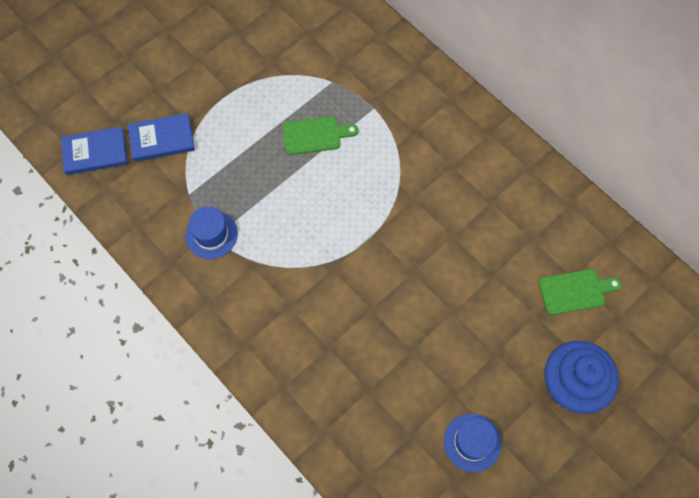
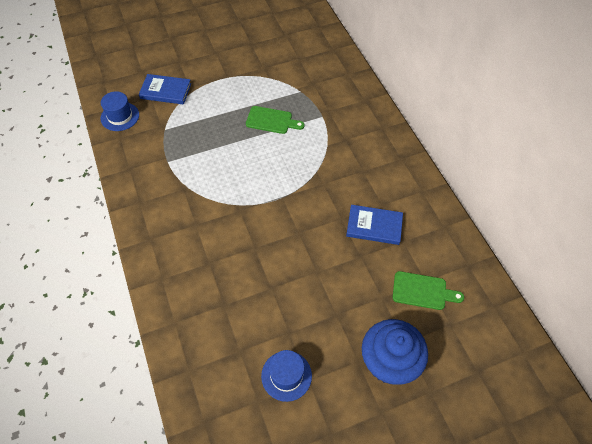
camera: 20 degrees right, 10 degrees down
blue book [61,127,128,175] -> blue book moved to [346,205,403,245]
blue hat [185,207,238,259] -> blue hat moved to [100,91,139,131]

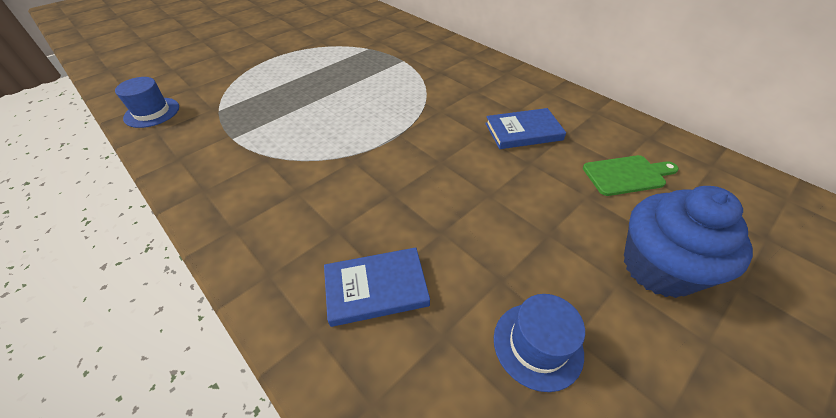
camera: 20 degrees left, 10 degrees down
blue book [139,74,191,105] -> blue book moved to [324,247,430,327]
green cutting board [246,106,304,134] -> none

